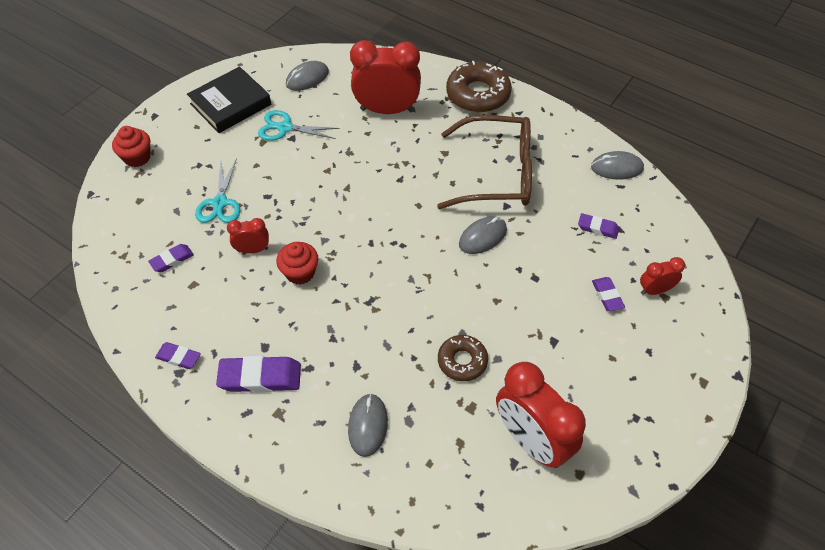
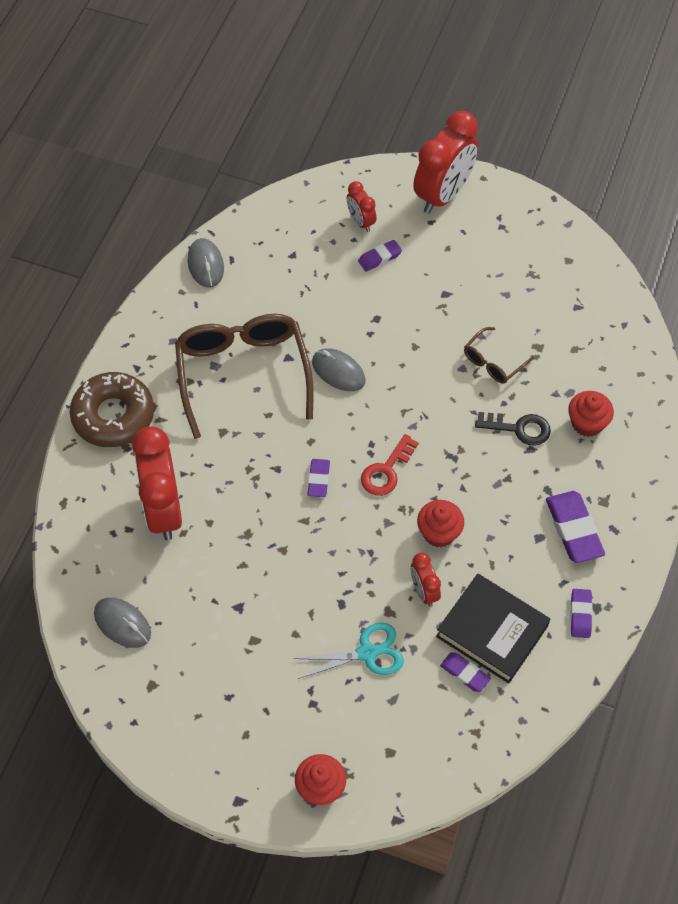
camera: 105 degrees left, 5 degrees up
black book [187,67,271,133] -> black book moved to [436,574,550,684]
turquoise scissors [258,110,339,141] -> none
grey mouse [348,393,388,457] -> red cupcake [568,391,614,437]
brown donut [438,335,488,381] -> brown glasses [464,327,534,384]
red clock [496,362,586,468] -> red clock moved to [413,111,478,214]
purple eraser [578,213,619,239] -> purple eraser moved to [307,459,330,497]
none -> red key [361,434,419,496]
none -> black key [475,412,551,446]

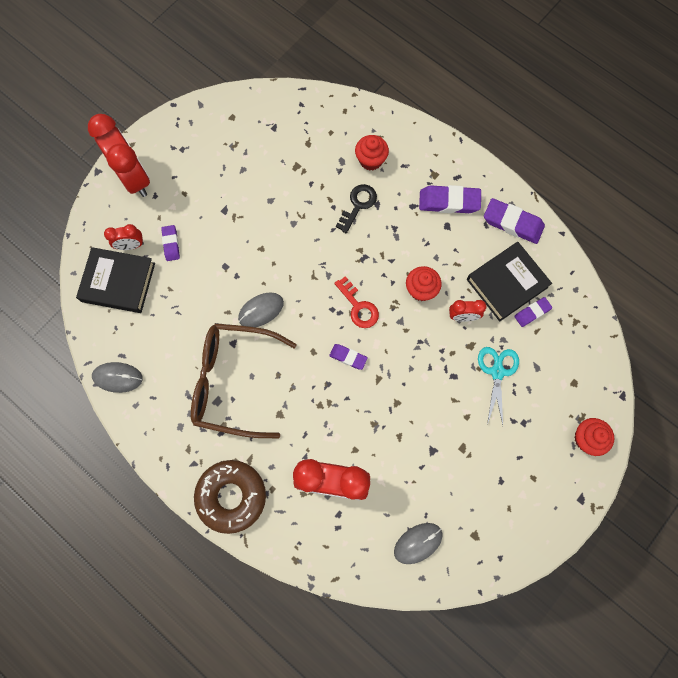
camera: 70 degrees left, 15 degrees up
brown glasses [464,327,534,384] -> none
purple eraser [570,589,592,638] -> purple eraser [484,198,545,244], size x1.74
none -> black book [76,247,155,313]

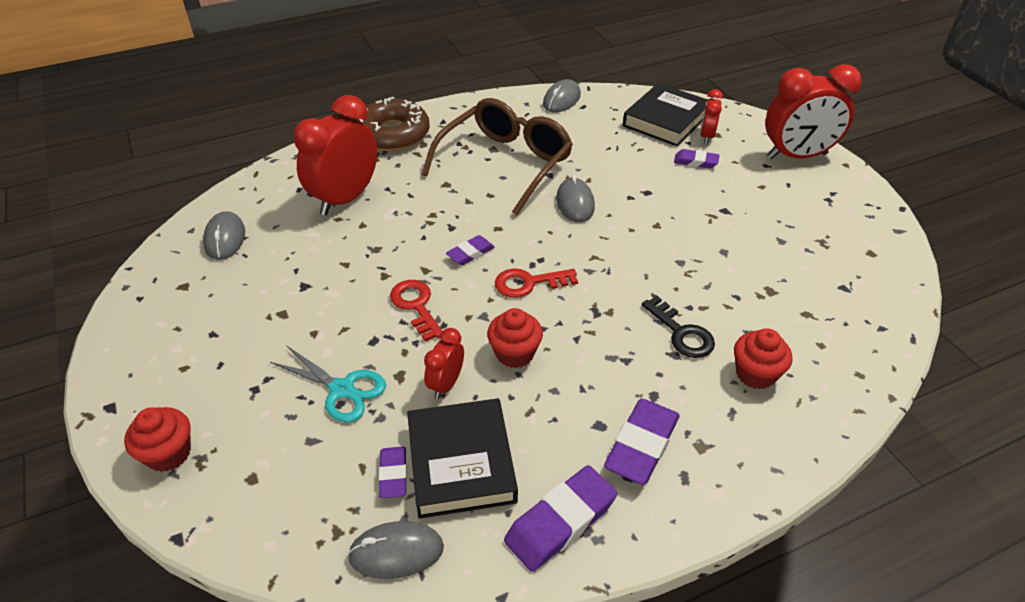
camera: 115 degrees right, 30 degrees down
none -> grey mouse [347,521,444,579]
none -> red key [390,280,442,342]

